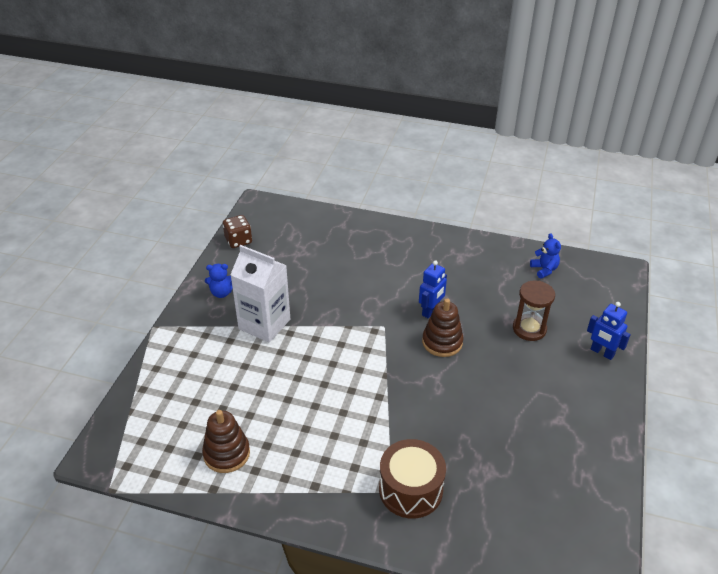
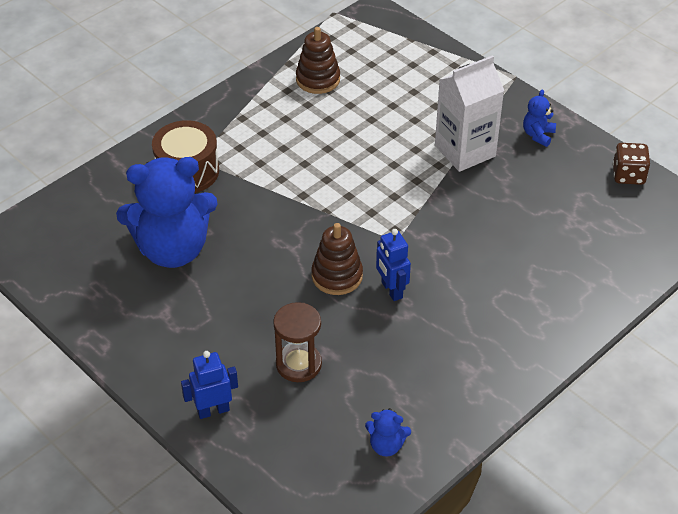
camera: 120 degrees right, 5 degrees up
none -> blue teddy bear [116,157,218,268]

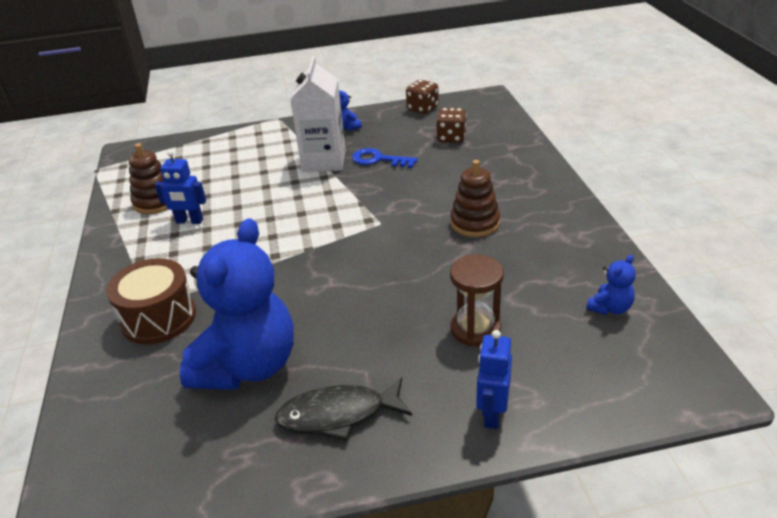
camera: 55 degrees left, 10 degrees down
brown stacking toy [312,223,363,295] -> brown stacking toy moved to [450,160,500,237]
blue robot [376,229,411,301] -> blue robot moved to [155,150,206,224]
none -> black fish [275,377,412,441]
none -> blue key [352,148,418,168]
none -> brown dice [436,108,466,143]

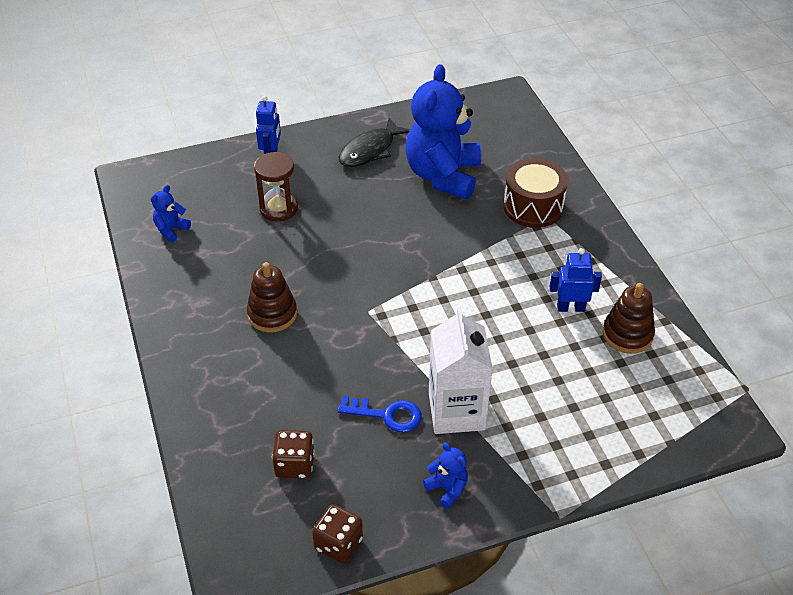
camera: 170 degrees right, 10 degrees up
black fish [275,377,412,441] -> black fish turned 150 degrees clockwise [339,118,410,167]

